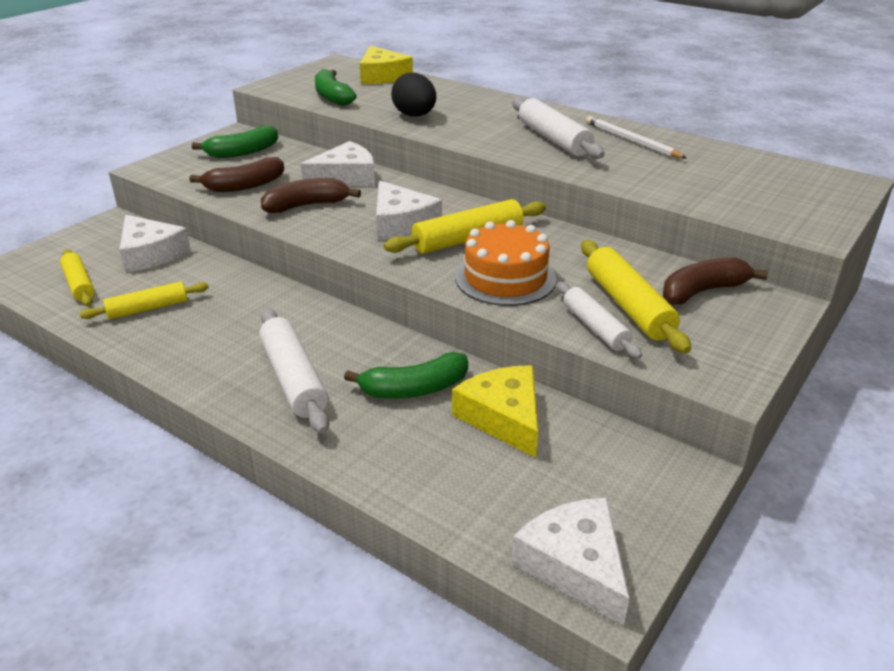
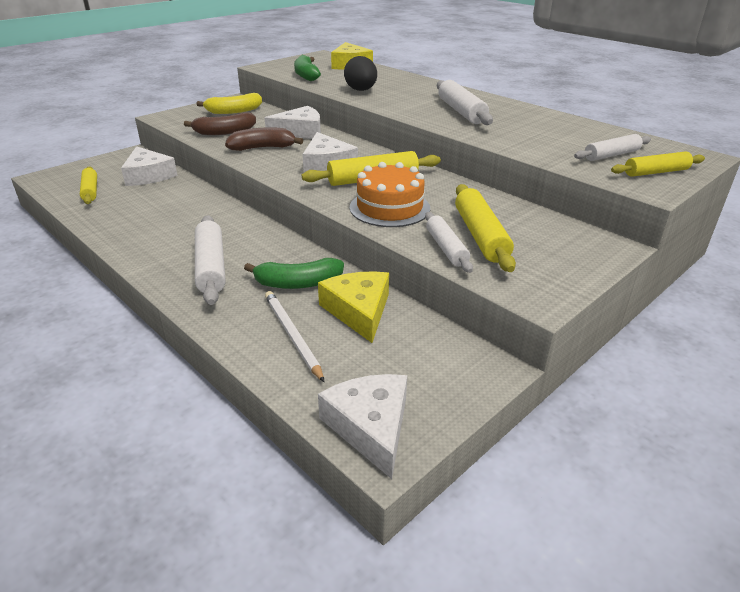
camera: 10 degrees right, 0 degrees up
yellow rolling pin [79,282,209,320] -> yellow rolling pin moved to [611,151,705,177]
green banana [192,126,278,158] -> yellow banana [196,93,262,114]
white pencil [586,116,687,159] -> white pencil moved to [265,291,324,382]
brown banana [663,258,768,305] -> none
none -> white rolling pin [574,134,651,161]

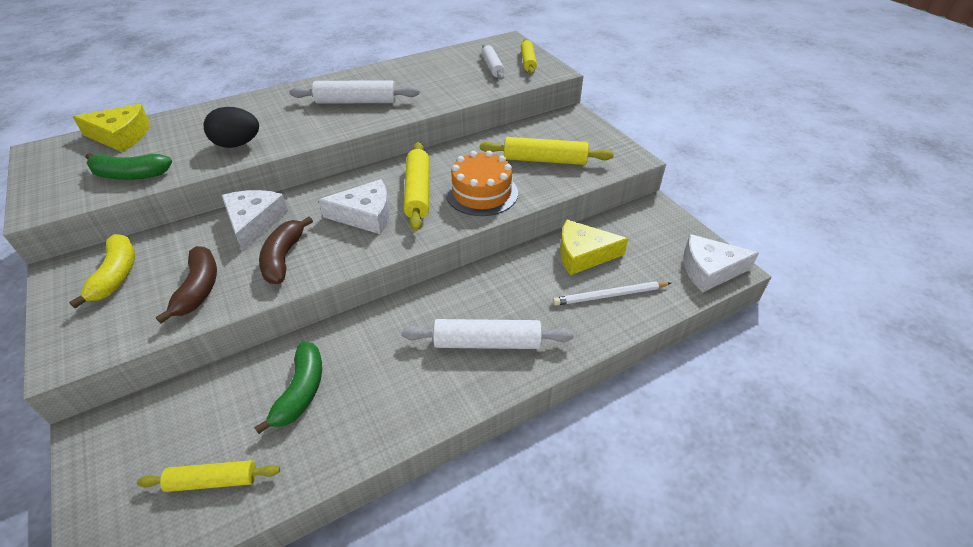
camera: 75 degrees left, 10 degrees up
white cheese [121,146,178,186] -> none
green banana [244,258,344,289] -> green banana moved to [254,342,322,434]
white rolling pin [425,212,473,273] -> none

